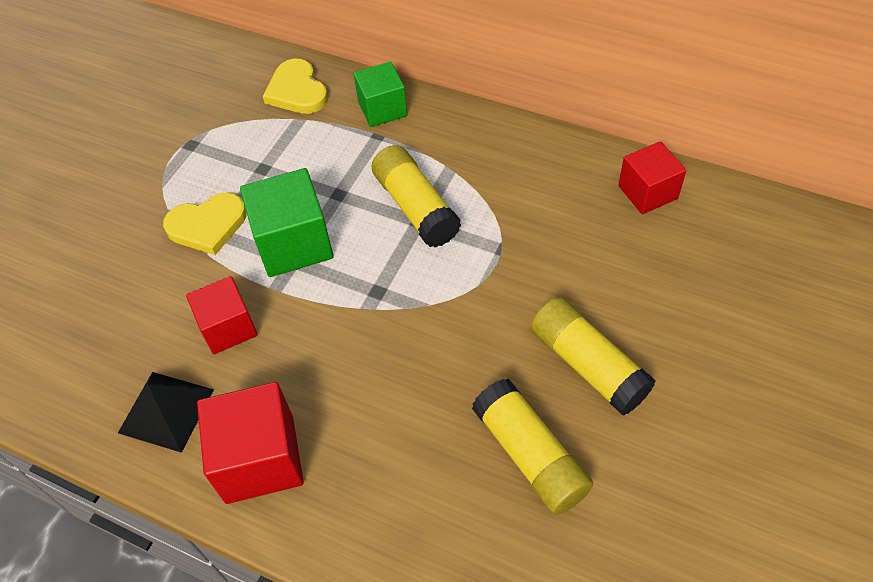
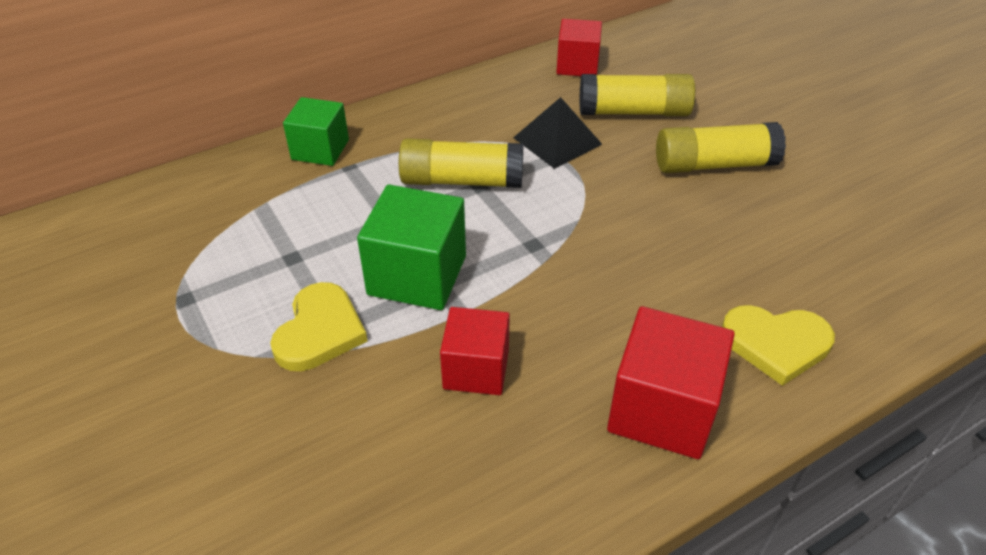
camera: 60 degrees left, 10 degrees down
black pyramid [118,372,214,453] -> black pyramid moved to [513,97,602,169]
yellow heart [263,59,328,114] -> yellow heart moved to [722,305,835,386]
yellow glue stick [472,379,593,515] -> yellow glue stick moved to [579,74,695,116]

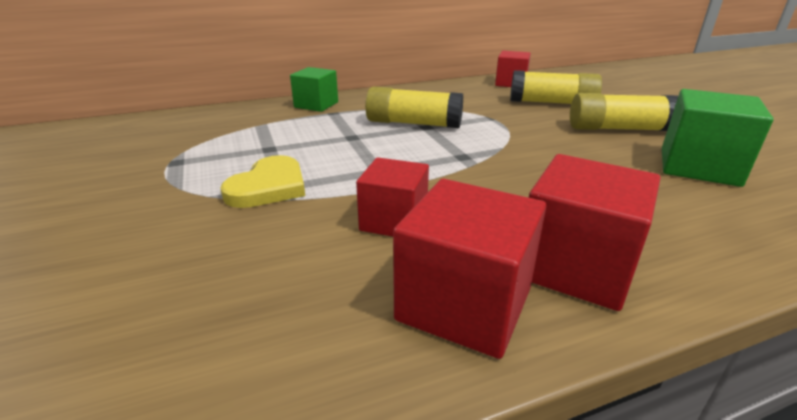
camera: 10 degrees right, 15 degrees down
green cube [357,184,466,310] -> green cube moved to [662,89,774,187]
black pyramid [513,97,602,169] -> none
yellow heart [722,305,835,386] -> none
none -> red cube [393,179,546,359]

